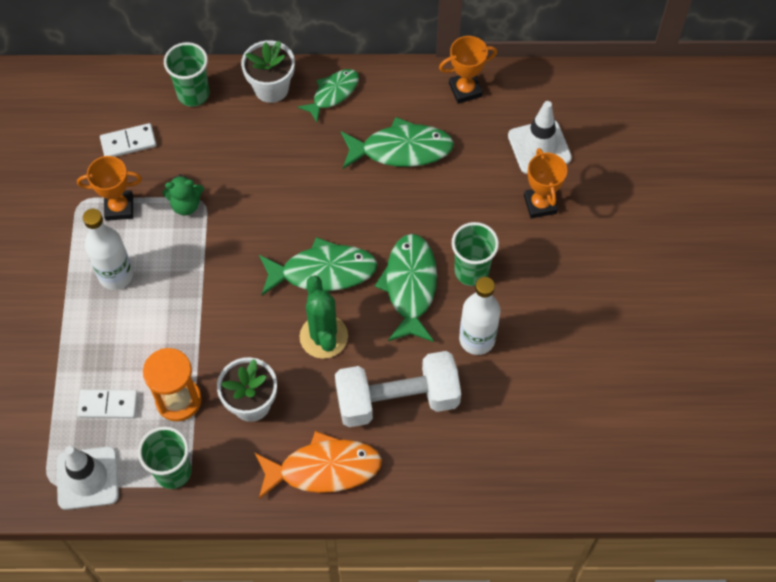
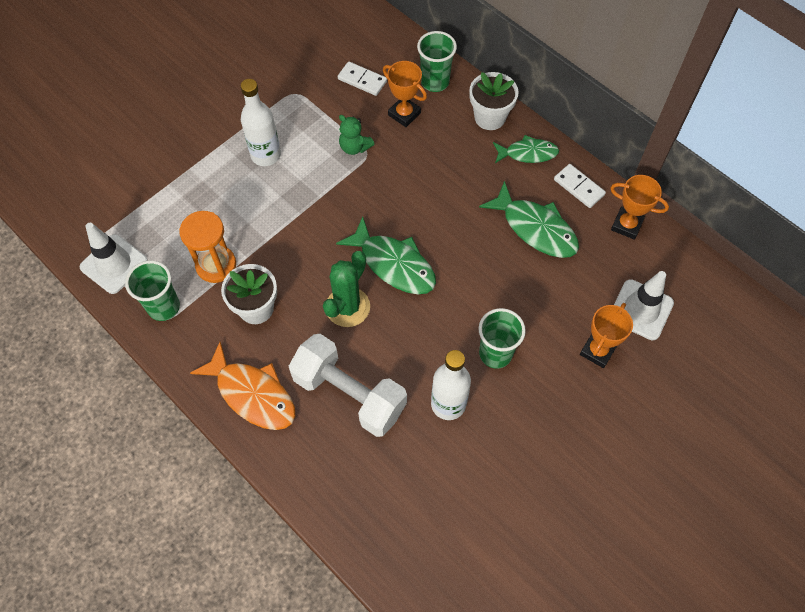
camera: 45 degrees right, 0 degrees up
orange trophy [77,156,142,221] -> orange trophy moved to [383,61,427,127]
white domino [77,389,138,418] -> white domino moved to [554,164,606,208]
green fish [375,234,437,342] -> none

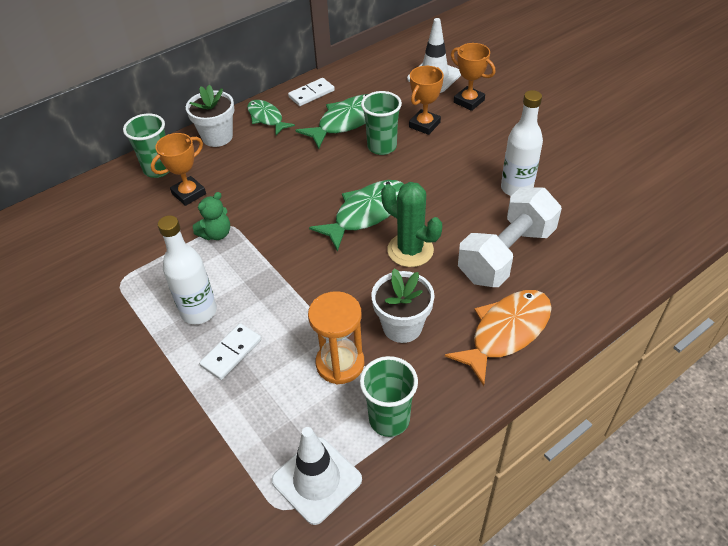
camera: 80 degrees left, 15 degrees down
white domino [338,61,387,96] -> white domino moved to [199,323,261,380]
green cup [479,308,526,369] -> green cup moved to [361,91,402,155]
green fish [493,135,559,163] -> green fish turned 45 degrees counterclockwise [247,100,295,135]
orange trophy [610,175,669,240] -> orange trophy moved to [409,66,444,135]

